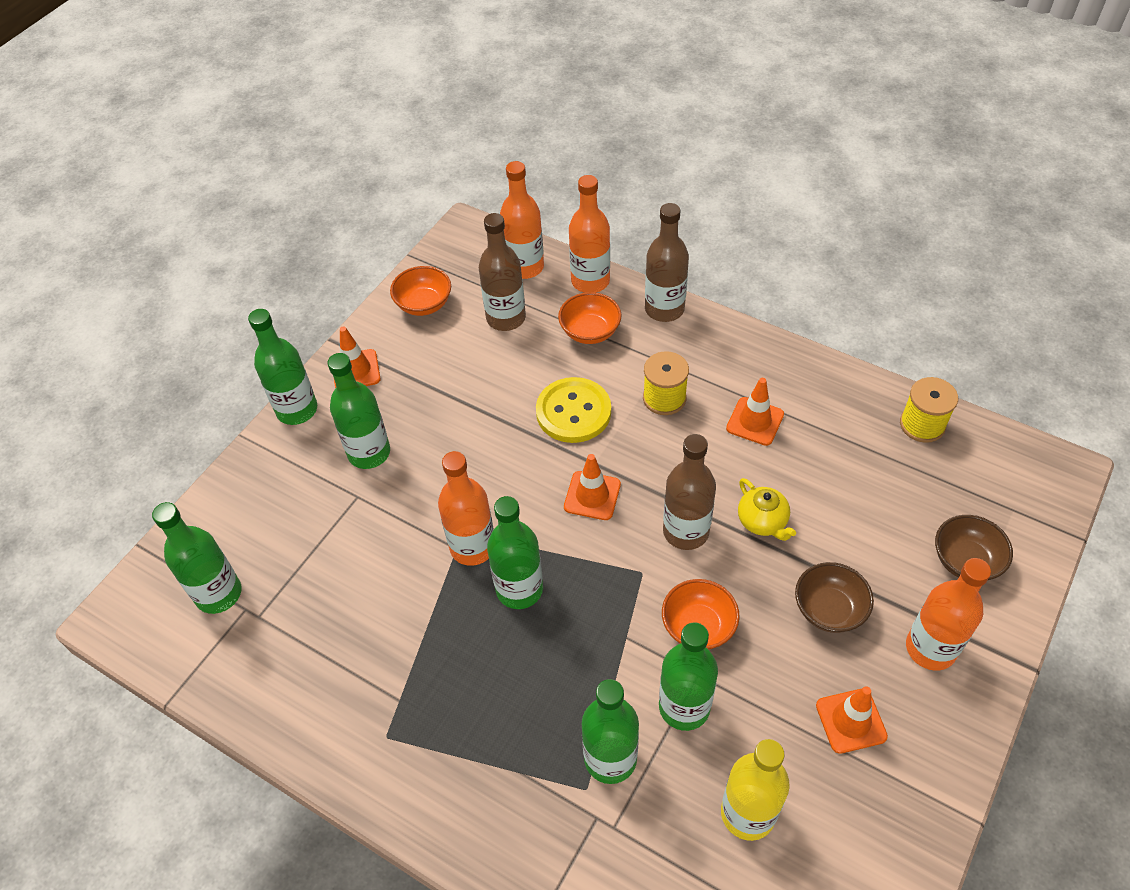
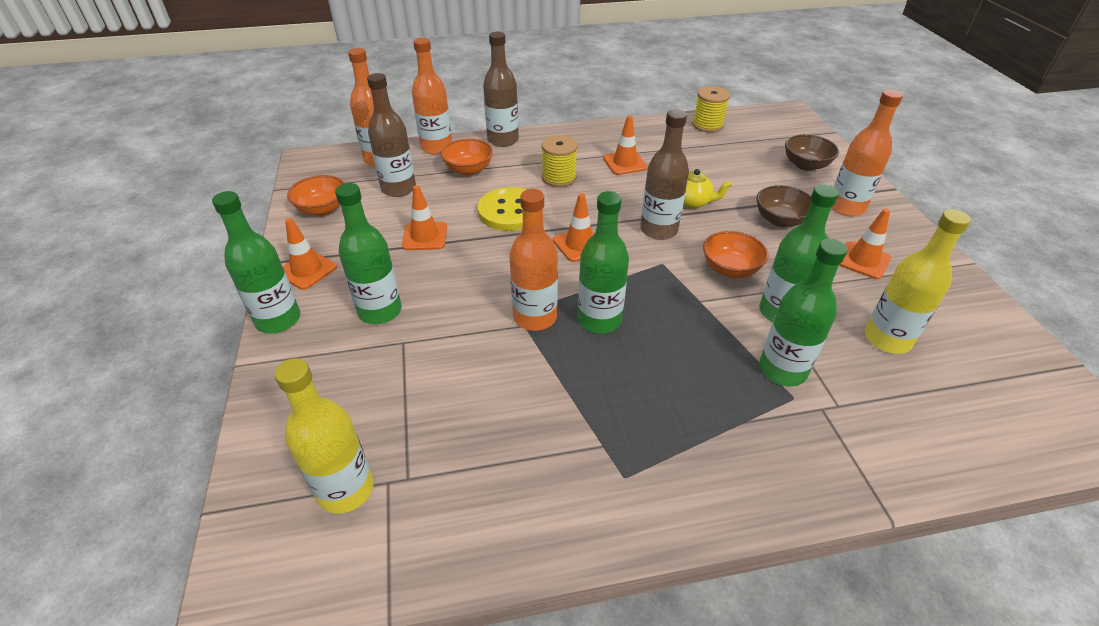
camera: 45 degrees left, 10 degrees down
green bottle [152,502,241,614] -> yellow bottle [275,358,374,514]
none -> orange traffic cone [402,185,447,250]

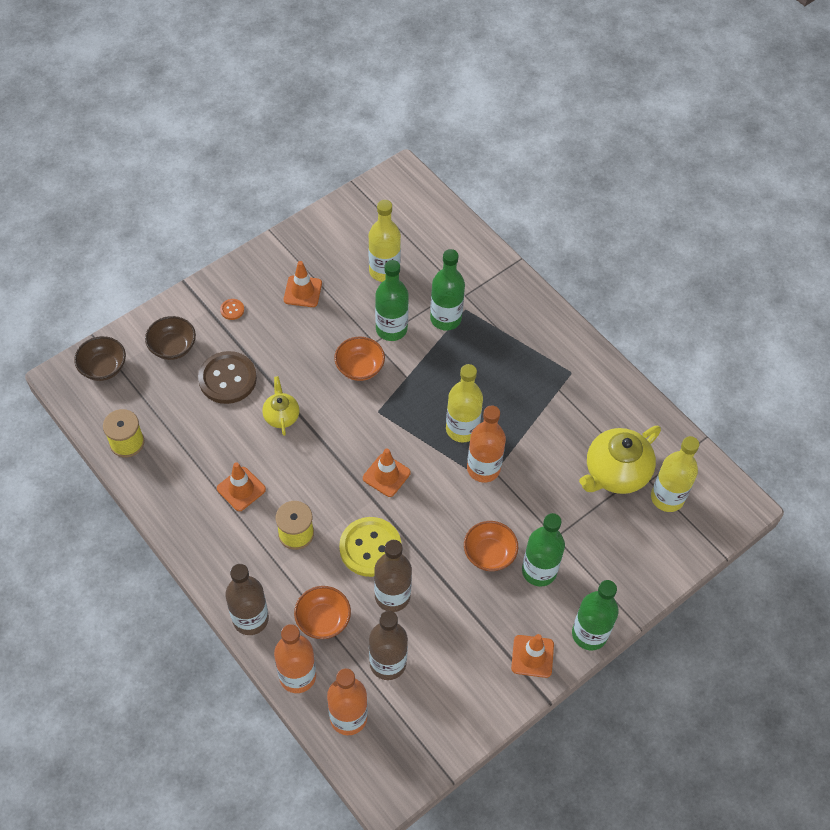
camera: 120 degrees left, 15 degrees up
orange bowl [287,175,345,216] -> orange bowl moved to [464,521,518,571]
orange traffic cone [402,185,447,250] -> none
green bottle [578,191,629,334] -> yellow bottle [446,364,483,442]
brown bottle [640,109,689,240] -> brown bottle moved to [374,540,412,612]
brown bowl [756,185,811,227] -> brown bowl moved to [74,336,126,381]
orange bottle [832,89,903,216] -> orange button [220,299,244,320]
none -> brown button [198,351,257,404]
none -> yellow teapot [579,426,661,494]

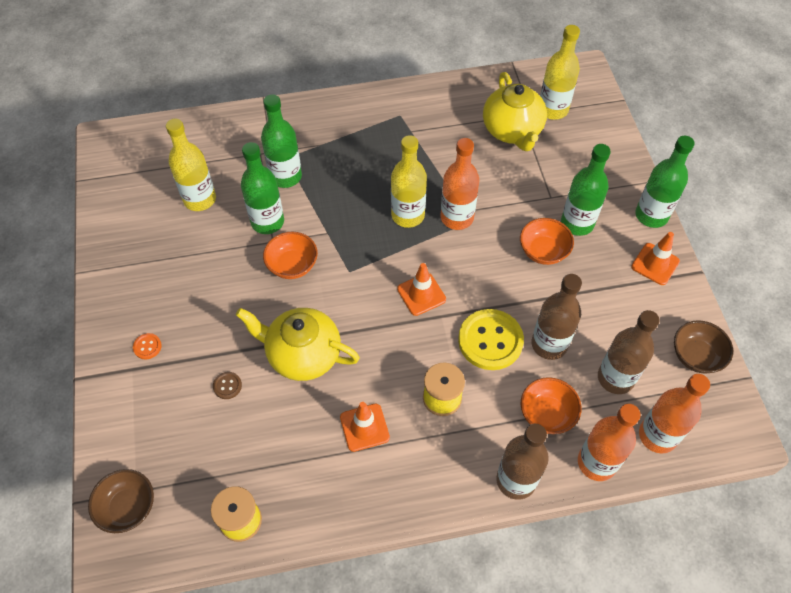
camera: 60 degrees left, 0 degrees up
brown bowl [145,316,196,360] -> brown bowl moved to [674,320,733,374]
brown button [198,351,257,404] -> brown button [213,372,242,399], size x0.43
yellow teapot [262,376,299,436] -> yellow teapot [236,308,360,381], size x1.81
orange traffic cone [284,261,322,307] -> none

